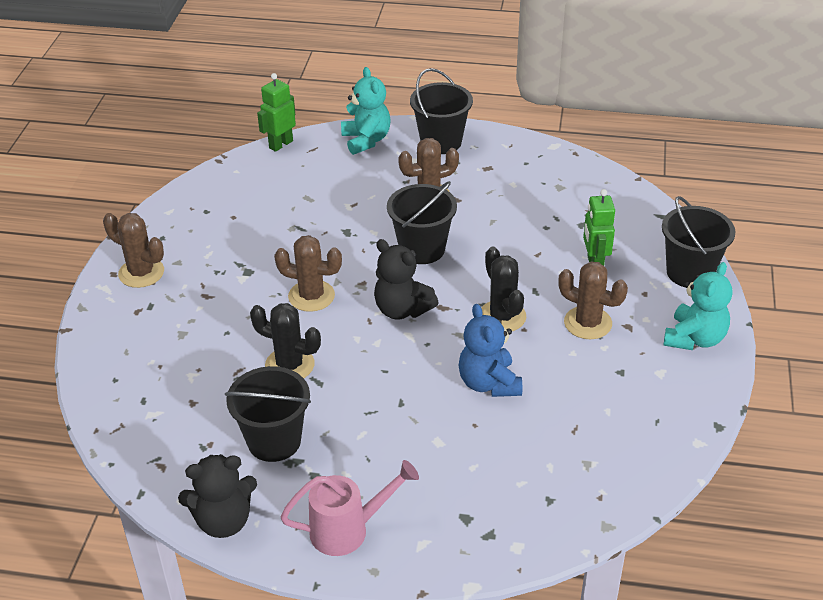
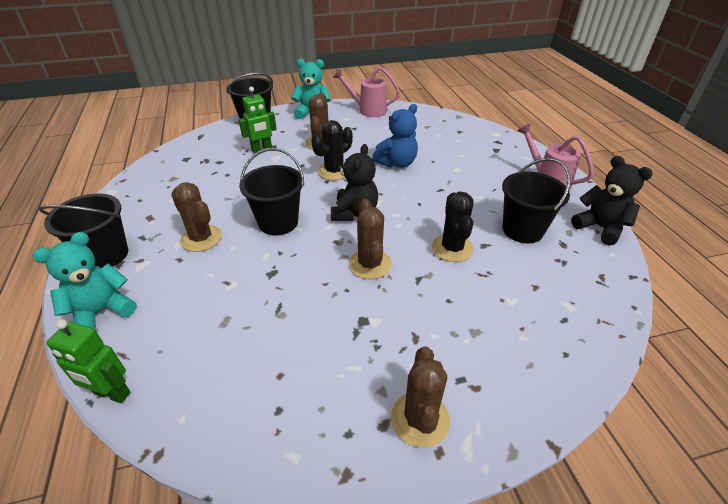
camera: 115 degrees left, 0 degrees up
none -> pink watering can [333,67,400,117]

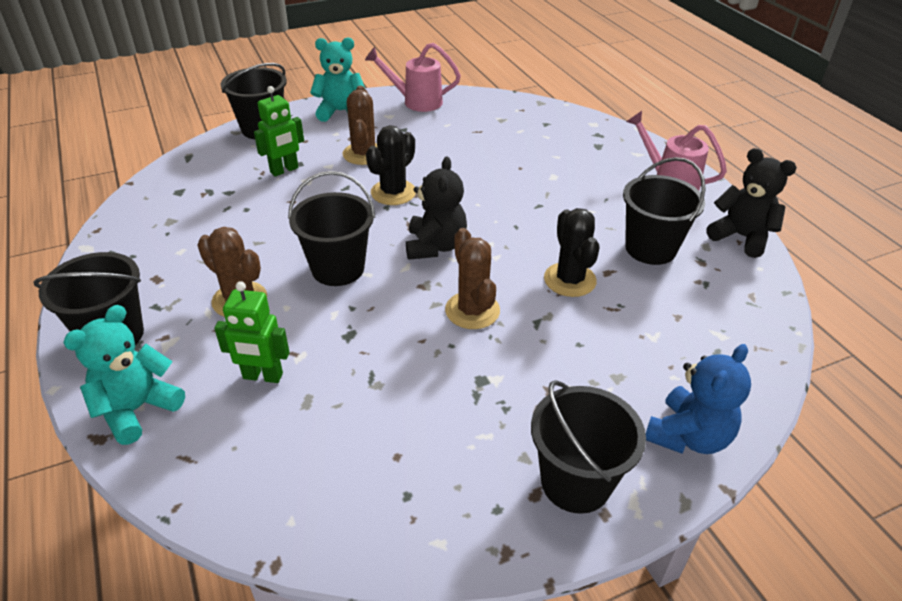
camera: 10 degrees left, 0 degrees up
green robot [47,319,131,403] -> green robot moved to [214,281,290,383]
blue teddy bear [372,104,418,168] -> blue teddy bear moved to [646,344,751,454]
brown cactus [391,346,450,448] -> black bucket [531,380,646,514]

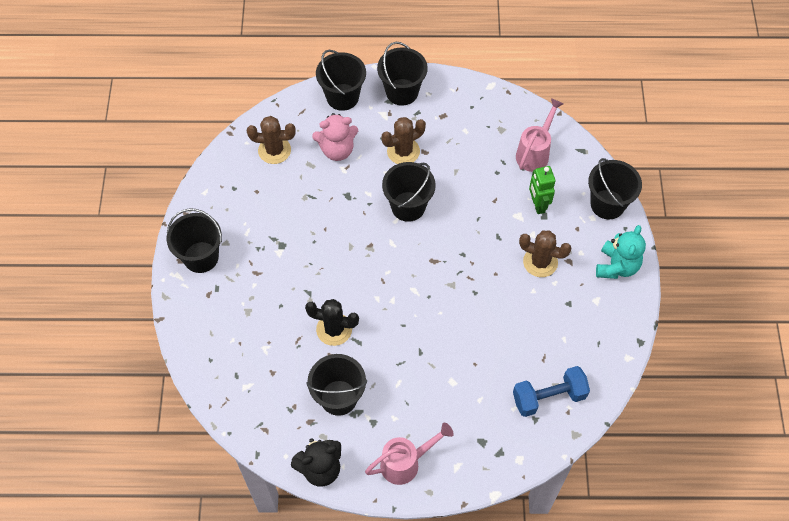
camera: 115 degrees right, 20 degrees up
turquoise teddy bear [63,305,185,445] -> black bucket [316,50,366,111]
green robot [214,281,290,383] -> pink teddy bear [312,113,358,161]
pink watering can [365,43,461,112] -> pink watering can moved to [516,98,563,172]
black cactus [366,125,416,205] -> none
black teddy bear [406,157,467,260] -> none
brown cactus [445,228,500,329] -> brown cactus moved to [247,116,296,164]
blue teddy bear [646,344,751,454] -> none
none -> blue dumbbell [513,366,590,417]

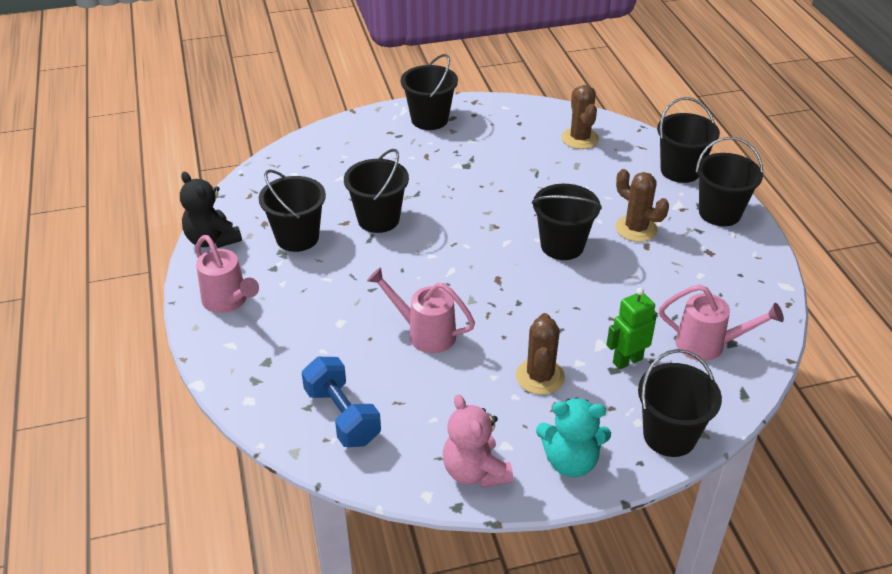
camera: 75 degrees right, 20 degrees down
black cactus [305,299,359,346] -> black bucket [344,149,409,233]
pink teddy bear [312,113,358,161] -> pink teddy bear moved to [443,394,513,488]
none -> pink watering can [367,267,475,353]

